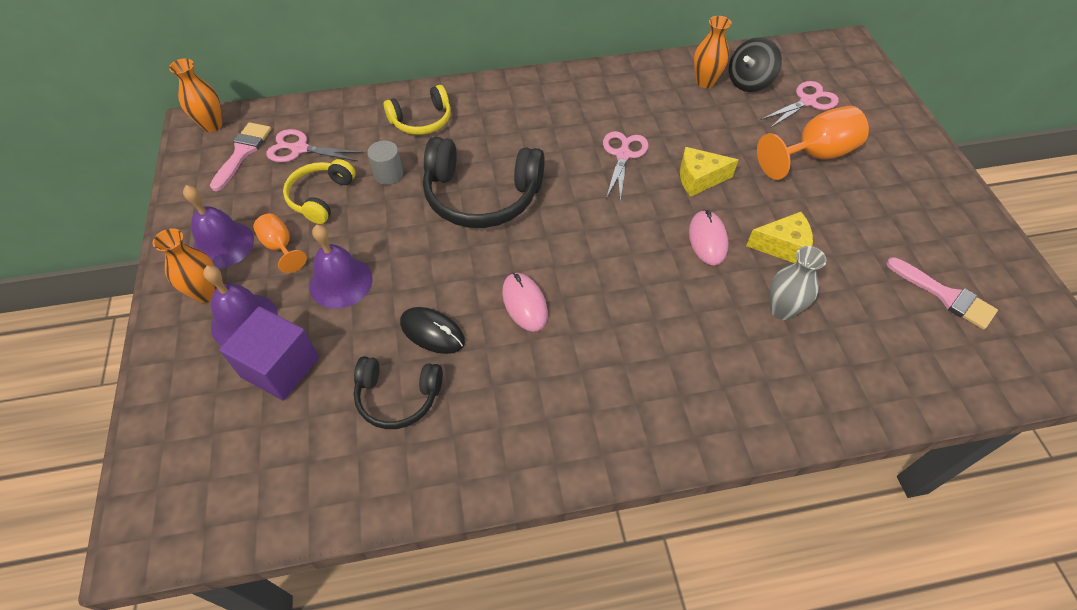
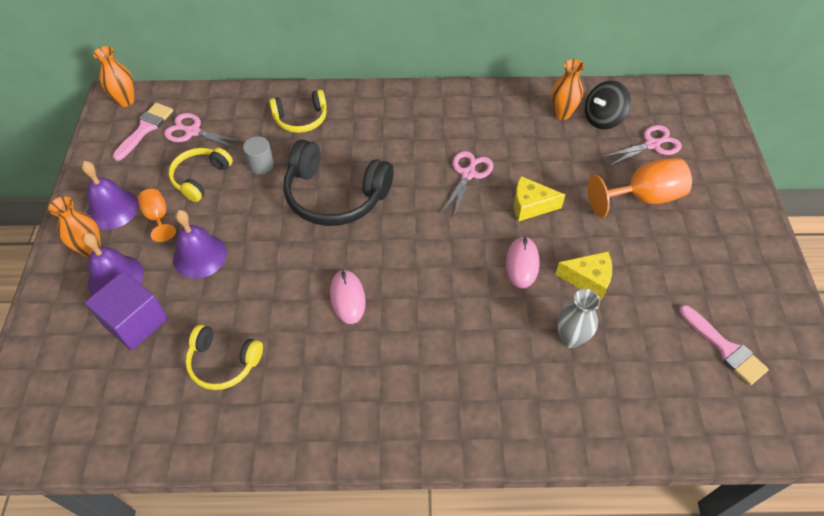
camera: 10 degrees right, 0 degrees up
black headphones [354,356,443,429] -> yellow headphones [185,324,263,390]
black mouse [400,307,465,354] -> none

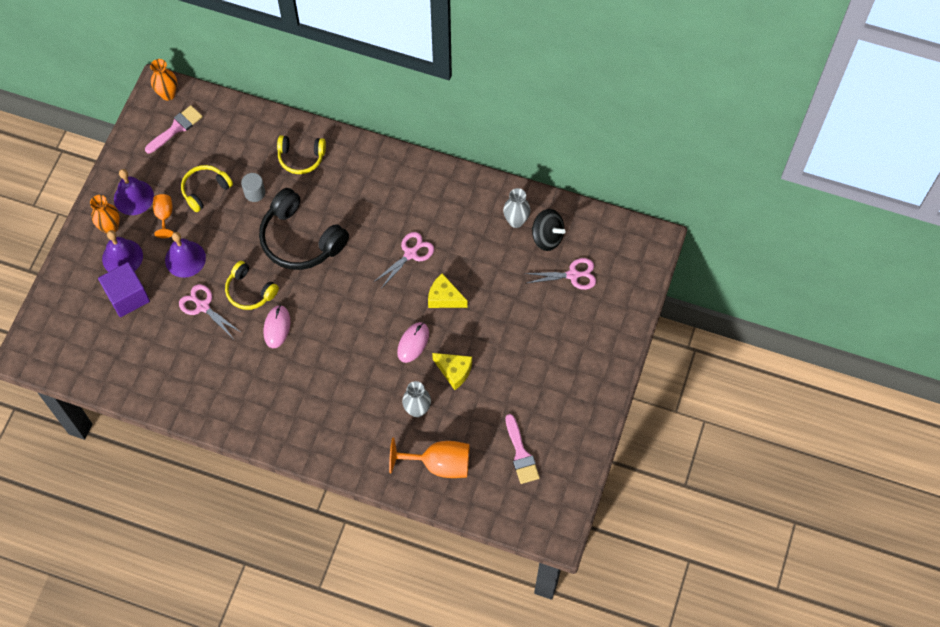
camera: 20 degrees right, 10 degrees up
pink scissors [164,113,244,150] -> pink scissors moved to [179,284,242,338]
yellow headphones [185,324,263,390] -> yellow headphones moved to [225,261,279,310]
orange vase [551,59,584,120] -> grey vase [503,188,531,228]
black spinning top [585,81,631,129] -> black spinning top turned 135 degrees counterclockwise [532,209,566,251]
orange goblet [588,158,692,217] -> orange goblet moved to [389,437,469,478]

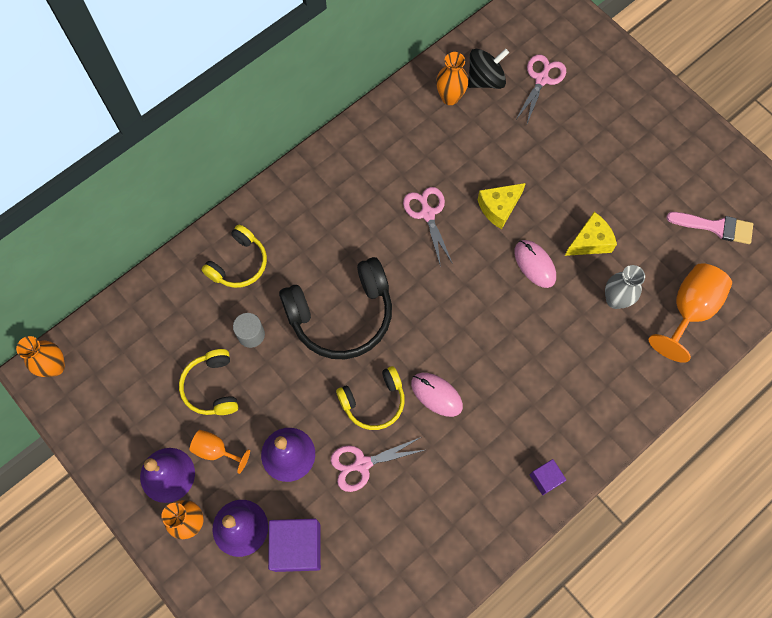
camera: 60 degrees left, 5 degrees up
pink brush [145,105,203,154] -> none
grey vase [503,188,531,228] -> orange vase [436,52,468,105]
none -> purple cube [529,459,566,495]

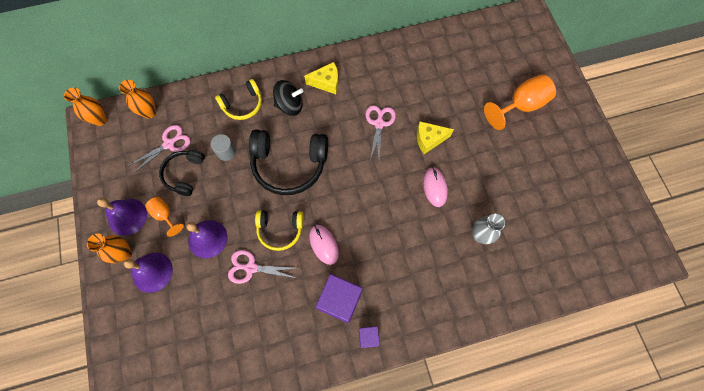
camera: 25 degrees right, 0 degrees up
yellow headphones [179,349,239,415] -> black headphones [159,150,205,196]
purple cube [268,519,321,572] -> purple cube moved to [316,274,362,323]
orange vase [436,52,468,105] -> orange vase moved to [119,80,156,119]
black spinning top [468,48,509,89] -> black spinning top moved to [273,80,303,116]
pink scissors [515,55,566,126] -> pink scissors moved to [129,125,191,173]
yellow cheese [565,212,617,256] -> yellow cheese moved to [304,62,338,94]
orange goblet [649,263,732,363] -> orange goblet moved to [484,74,556,130]
pink brush [666,212,753,244] -> none

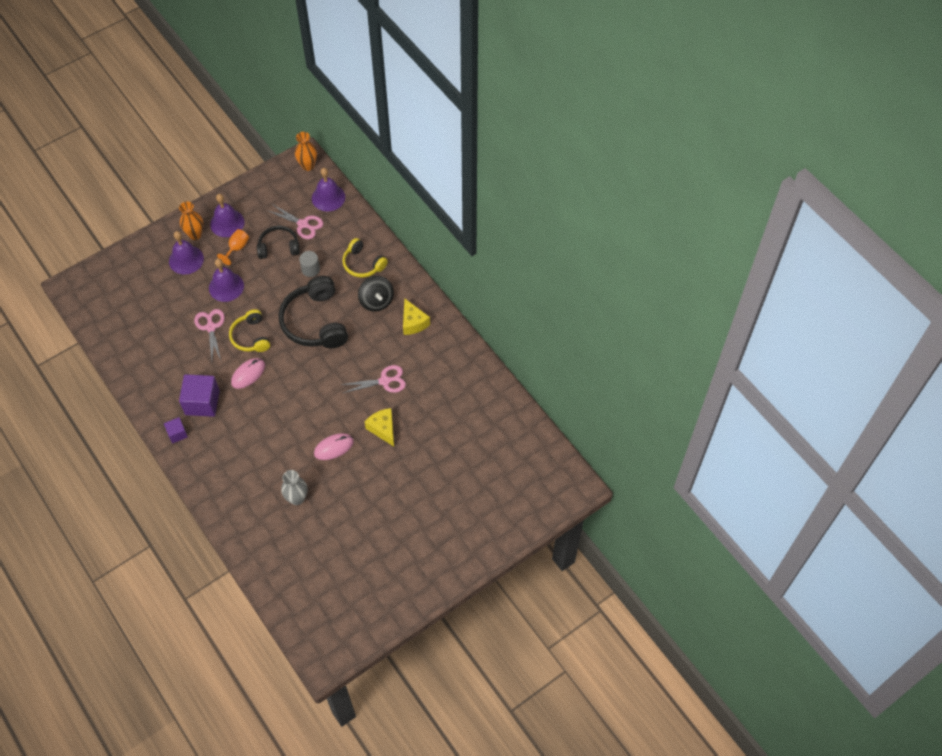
camera: 70 degrees right, 10 degrees down
orange vase [119,80,156,119] -> purple bell [312,168,345,211]
orange goblet [484,74,556,130] -> none

